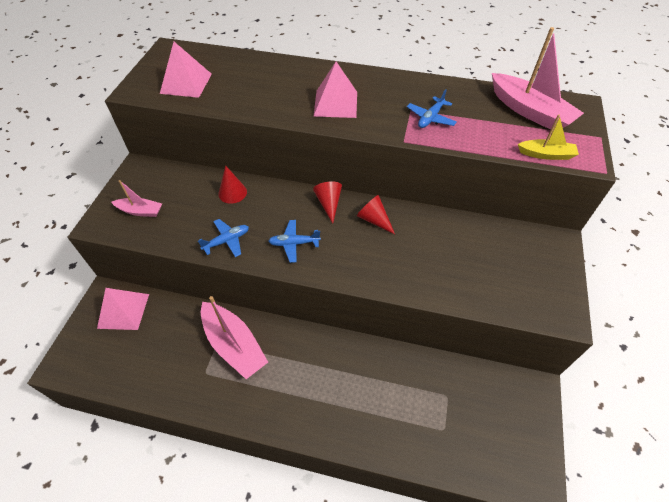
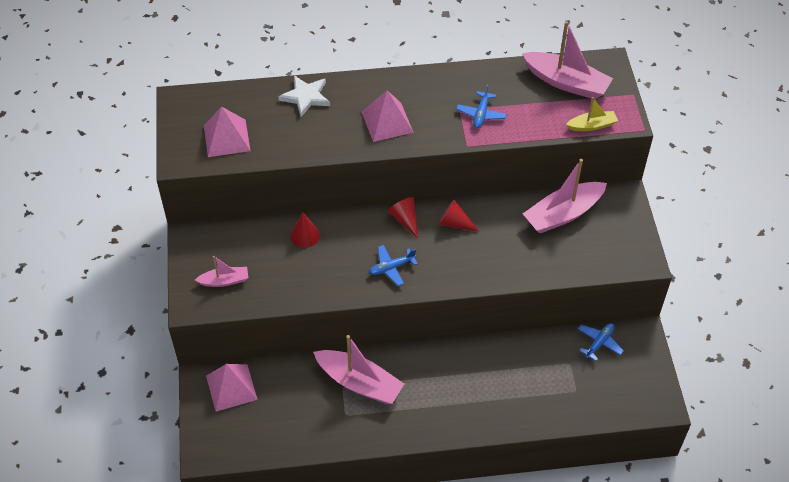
camera: 20 degrees left, 0 degrees up
blue plane [198,219,249,257] -> blue plane moved to [578,323,624,361]
none -> white star [278,76,330,117]
none -> pink boat [523,159,607,233]

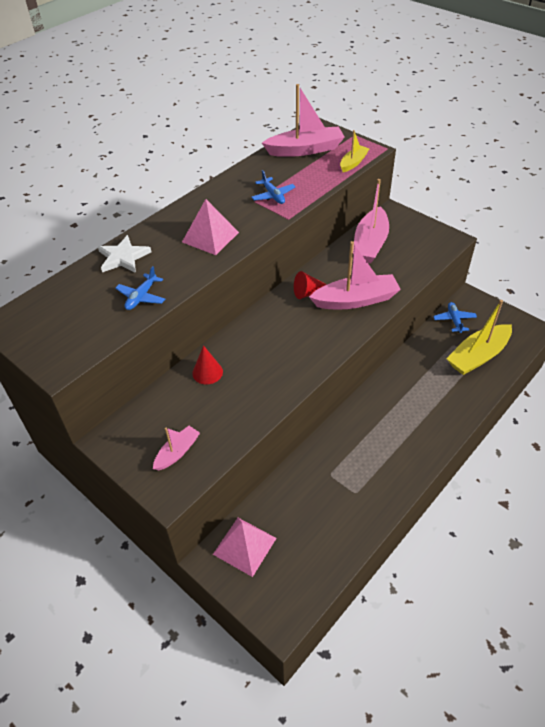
camera: 40 degrees left, 5 degrees down
pink pyramid [204,106,251,157] -> none
pink boat [313,335,404,404] -> pink boat moved to [309,241,401,309]
blue plane [369,245,418,286] -> blue plane moved to [115,266,165,310]
red cone [388,197,418,238] -> none
none -> yellow boat [446,300,512,375]

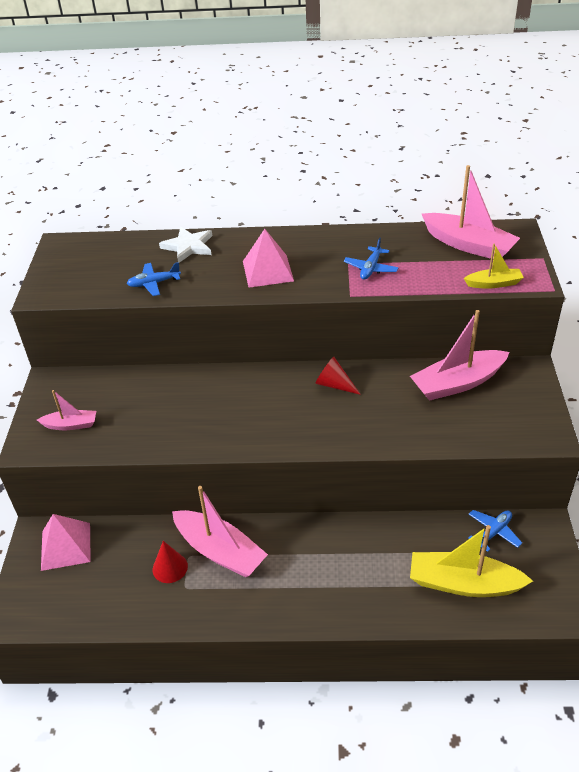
camera: 50 degrees right, 5 degrees down
red cone [192,345,223,385] -> red cone moved to [153,541,188,583]
pink boat [309,241,401,309] -> pink boat moved to [172,486,268,577]

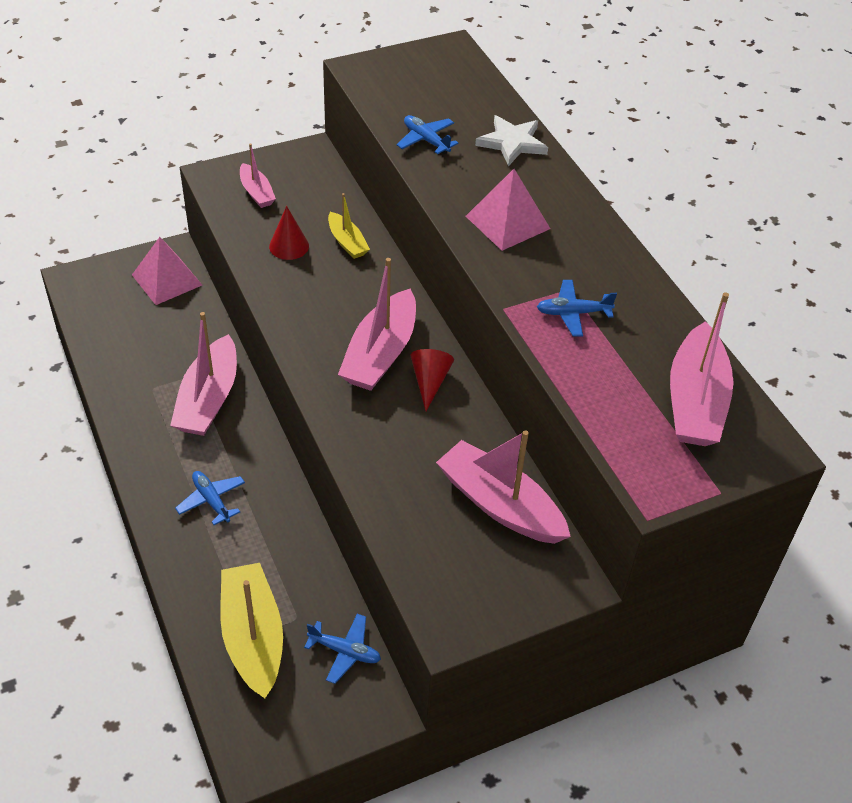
camera: 60 degrees right, 5 degrees up
red cone [153,541,188,583] -> red cone moved to [269,206,309,260]
yellow boat [464,243,524,289] -> yellow boat moved to [328,193,370,259]
none -> blue plane [175,471,245,525]
none -> pink boat [338,258,416,391]

